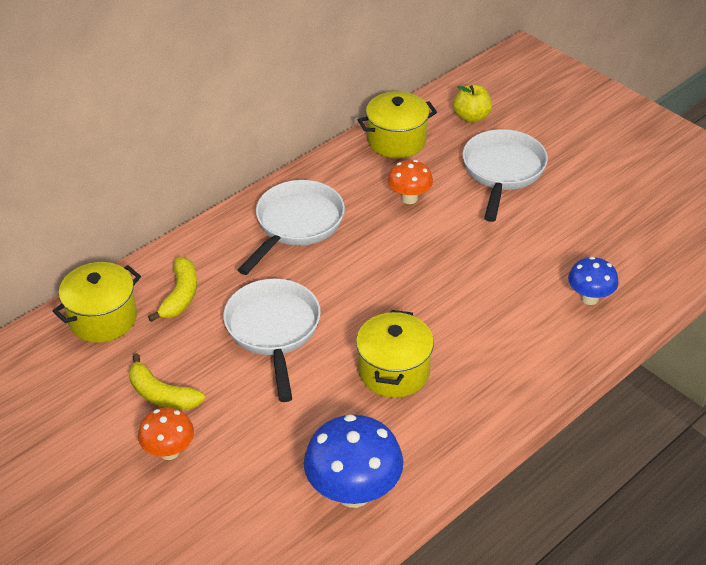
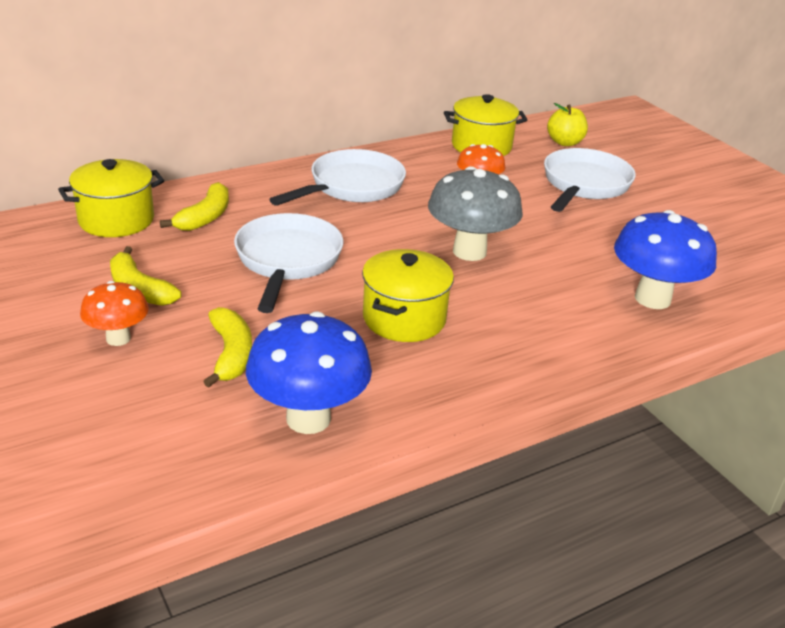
camera: 10 degrees right, 10 degrees down
blue mushroom [568,257,619,305] -> blue mushroom [614,210,717,309], size x1.70
none -> yellow banana [203,307,252,388]
none -> grey mushroom [428,166,523,261]

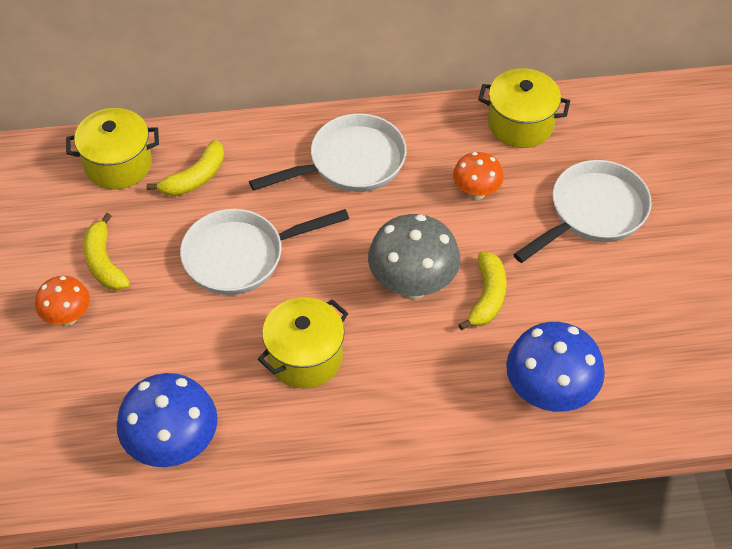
camera: 25 degrees right, 20 degrees up
yellow banana [203,307,252,388] -> yellow banana moved to [458,251,507,330]
white pan [234,213,344,313] -> white pan turned 135 degrees counterclockwise [180,209,349,295]
yellow apple [547,103,588,146] -> none

